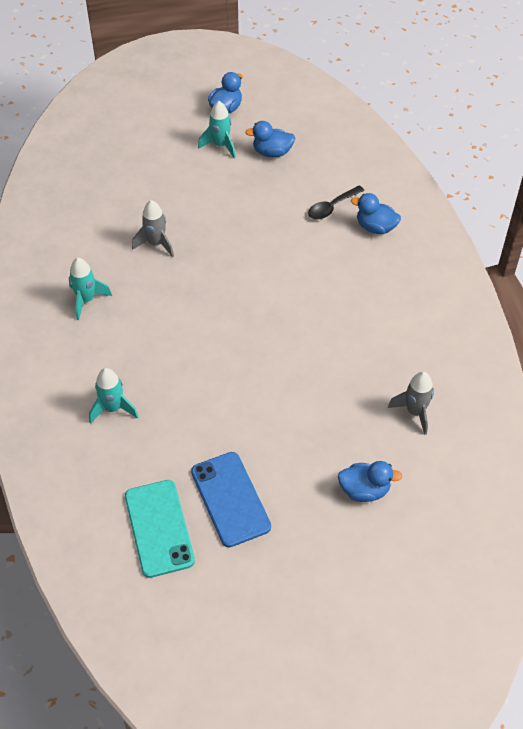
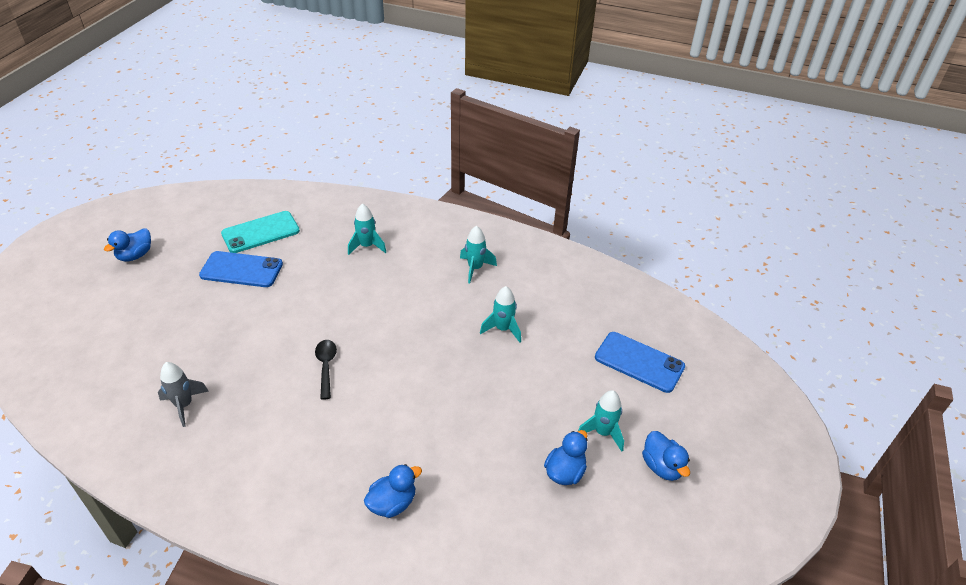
camera: 120 degrees right, 10 degrees down
turquoise phone [125,480,195,578] -> turquoise phone turned 45 degrees counterclockwise [221,211,300,253]
grey rocket [132,200,174,257] -> turquoise rocket [480,286,521,342]
black spoon [308,186,364,219] -> black spoon moved to [315,340,337,400]
blue duck [338,461,403,502] -> blue duck moved to [104,228,151,262]
none -> blue phone [595,332,685,393]

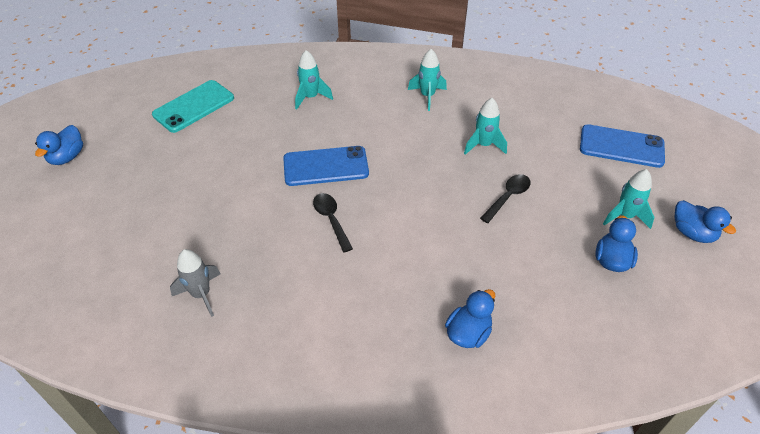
camera: 15 degrees left, 5 degrees up
blue phone [199,251,283,287] -> blue phone moved to [283,146,369,186]
none -> black spoon [480,174,531,223]

